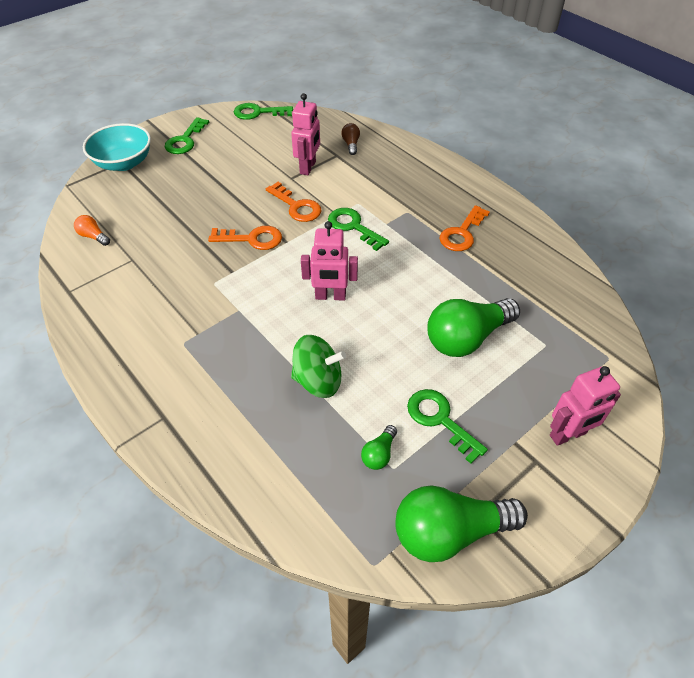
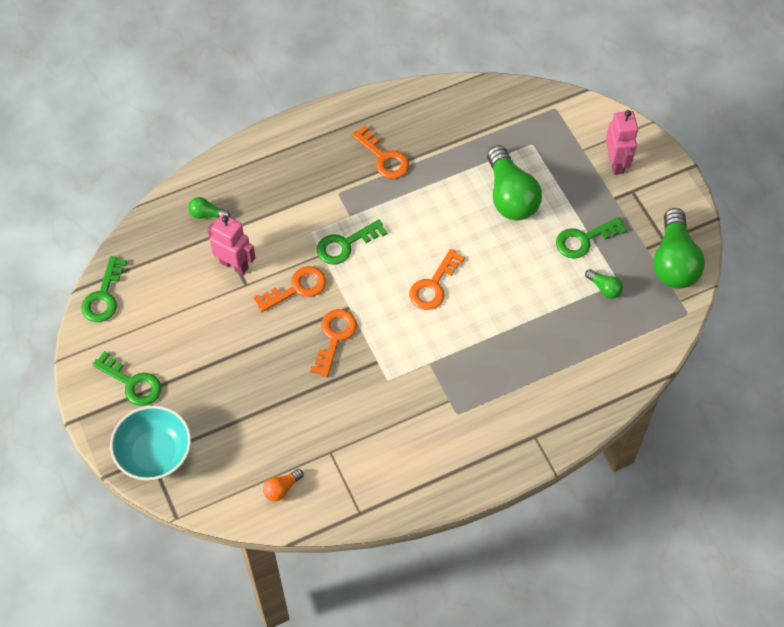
camera: 75 degrees left, 10 degrees up
green spinning top [291,335,346,398] -> none
pink robot [301,221,358,300] -> orange key [409,249,465,310]
brown light bulb [341,123,360,155] -> green light bulb [188,197,230,219]

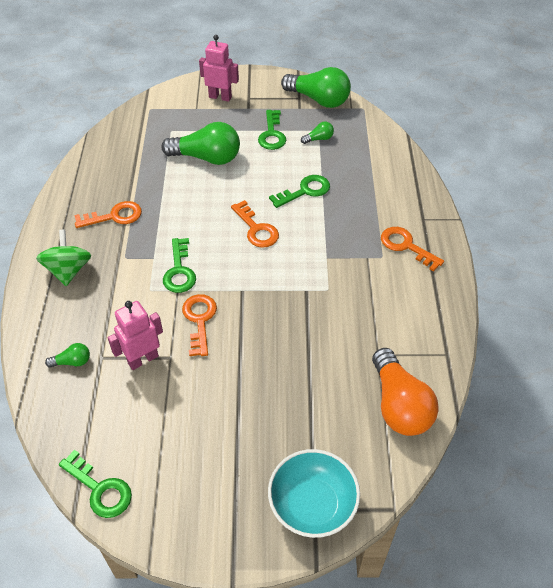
camera: 65 degrees left, 10 degrees down
green key [92,351,161,406] -> green key moved to [269,175,330,208]
green light bulb [188,197,230,219] -> green light bulb turned 135 degrees counterclockwise [45,343,90,368]
orange light bulb [263,469,304,501] -> orange light bulb [372,348,439,436], size x2.24
orange key [310,309,357,377] -> orange key moved to [381,227,444,272]
none -> green spinning top [36,230,91,286]

